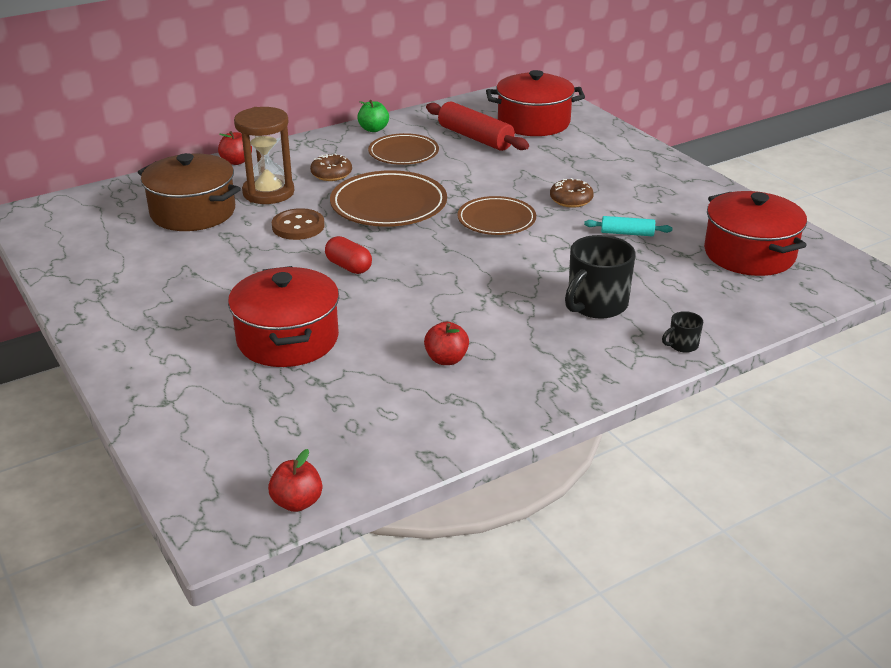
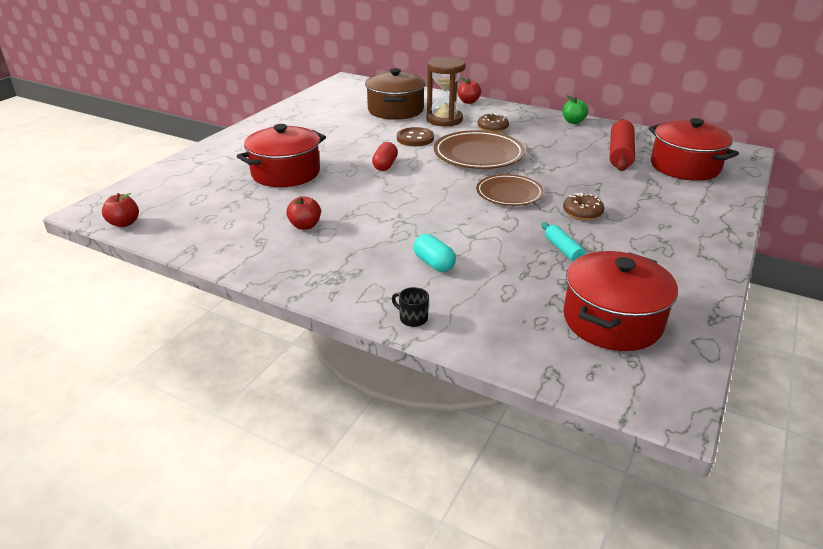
camera: 60 degrees right, 0 degrees up
brown plate [368,133,439,165] -> none
black mug [565,235,636,319] -> turquoise capsule [413,234,456,272]

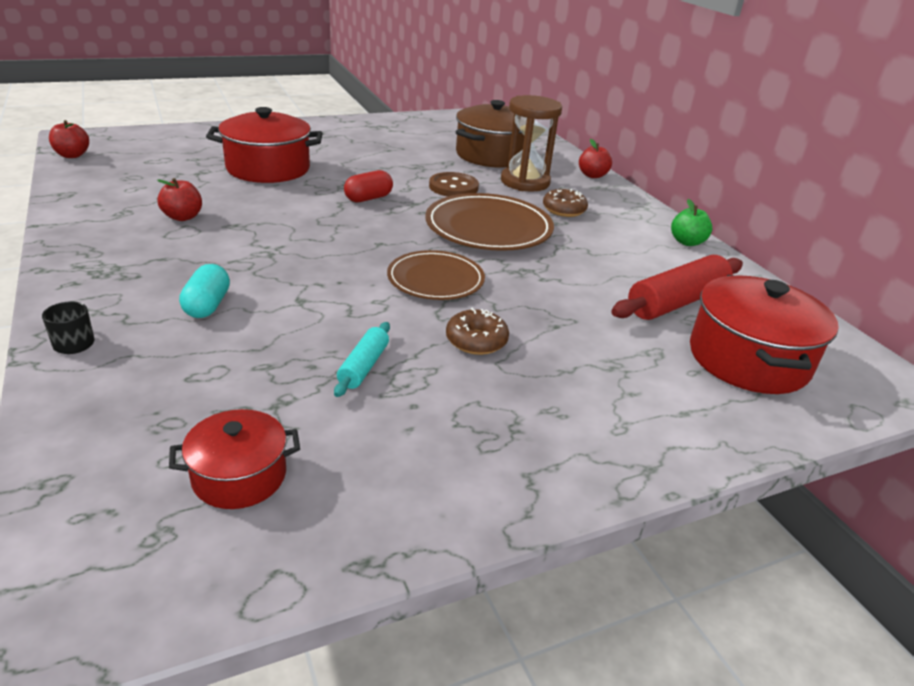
camera: 35 degrees right, 0 degrees up
red pot [563,251,678,351] -> red pot [169,409,300,509], size x0.57

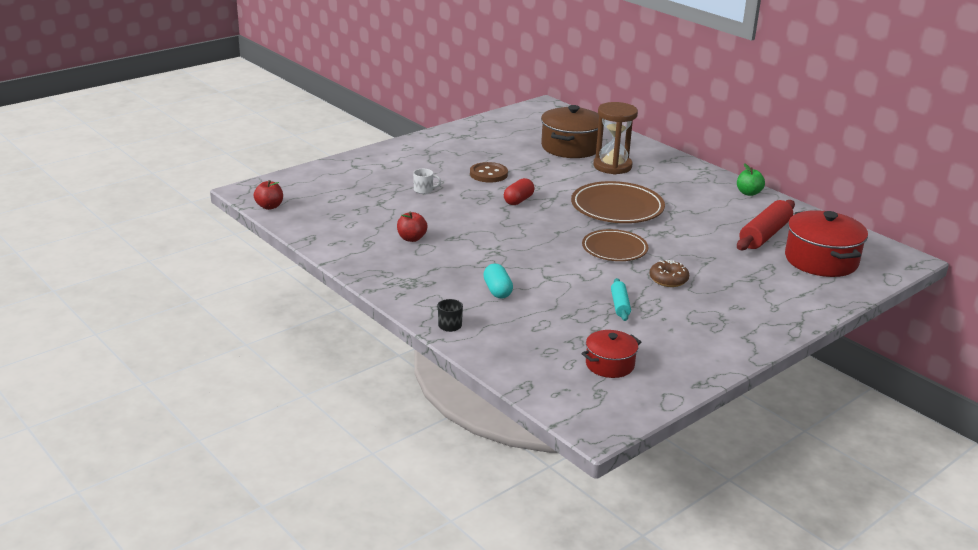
camera: 15 degrees left, 5 degrees down
red pot [206,107,323,183] -> white mug [413,169,441,194]
brown button [429,172,479,197] -> brown button moved to [470,162,508,183]
brown donut [543,189,588,217] -> none
red apple [579,139,612,178] -> none

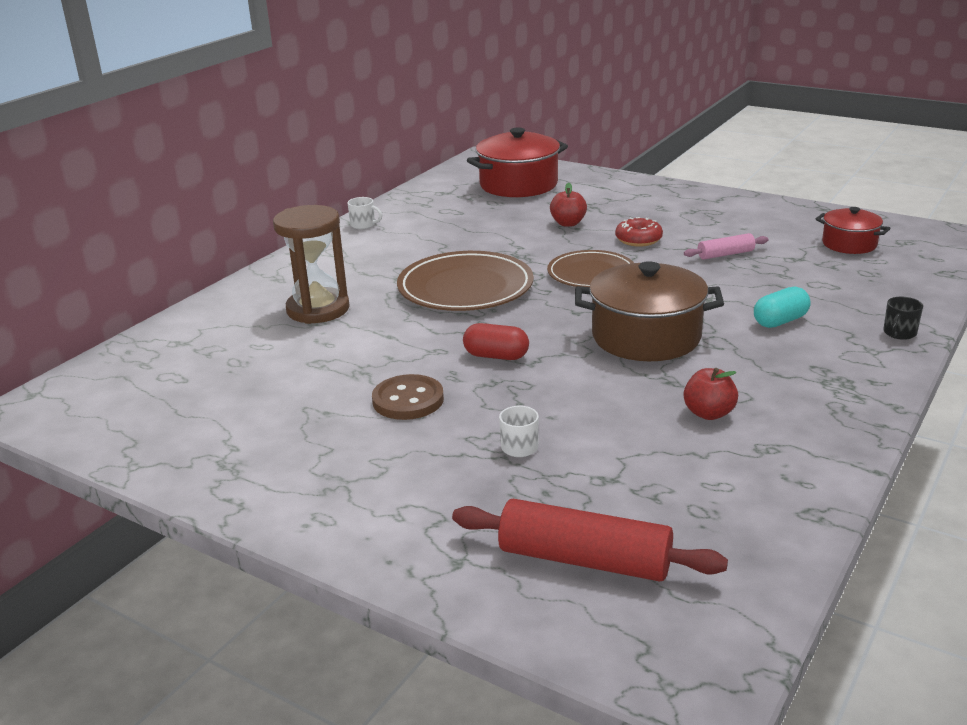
camera: 105 degrees left, 0 degrees up
red apple [254,180,283,210] -> red apple moved to [550,183,587,227]
brown pot [541,105,599,158] -> brown pot moved to [575,261,724,361]
turquoise rolling pin [611,278,631,321] -> pink rolling pin [684,233,769,260]
brown donut [650,260,689,287] -> red donut [615,217,663,247]
green apple [737,163,765,196] -> white mug [347,197,382,229]
red rolling pin [737,200,795,250] -> red rolling pin moved to [452,499,728,581]

